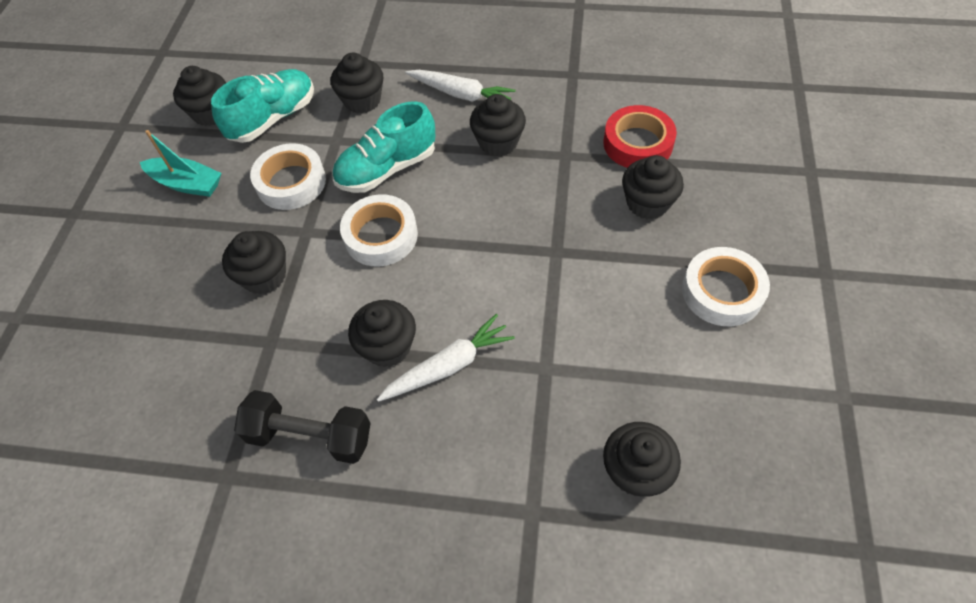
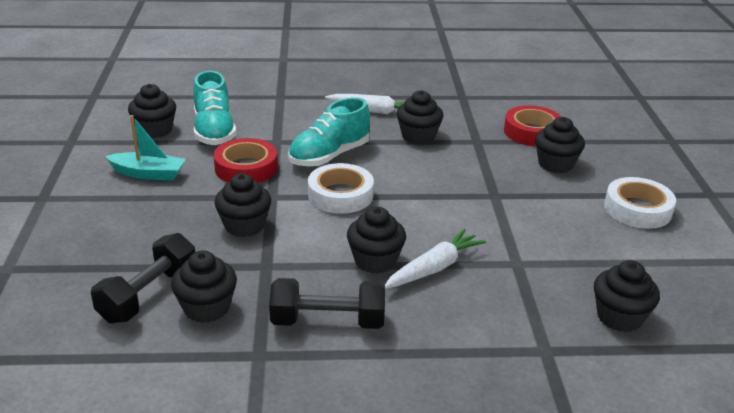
camera: 15 degrees left, 25 degrees down
turquoise shoe [211,69,314,143] -> turquoise shoe turned 135 degrees clockwise [193,71,236,145]
white tape [250,143,326,210] -> red tape [214,138,278,183]
black cupcake [331,52,383,114] -> black cupcake moved to [171,250,237,323]
none -> black dumbbell [91,233,195,323]

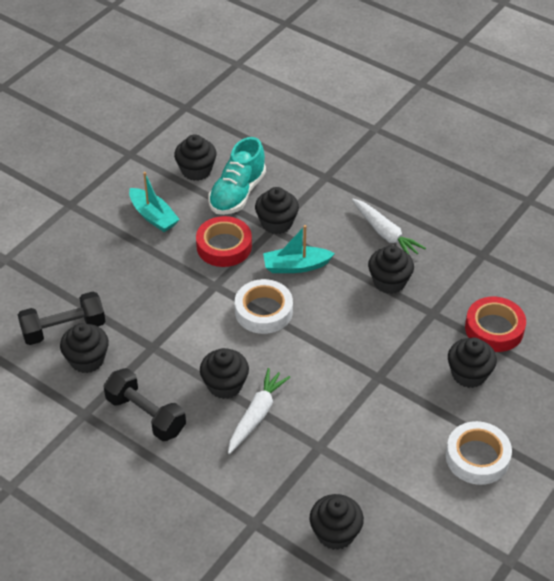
camera: 40 degrees right, 15 degrees up
black cupcake [214,173,271,237] -> black cupcake moved to [255,187,299,234]
turquoise shoe [288,97,370,167] -> turquoise boat [263,225,335,273]
white carrot [385,229,486,289] -> white carrot turned 60 degrees counterclockwise [228,368,290,454]

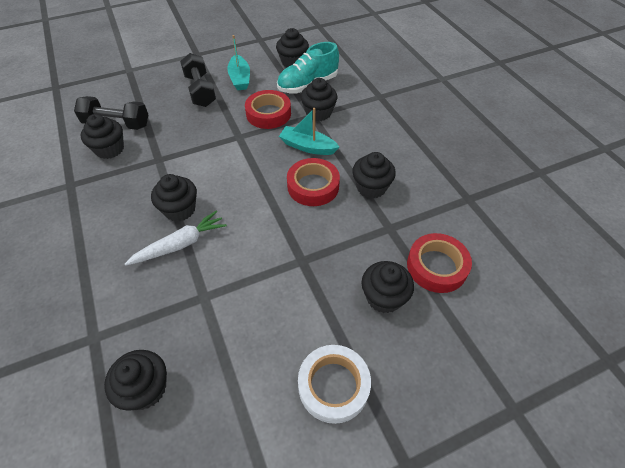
camera: 30 degrees right, 5 degrees up
black dumbbell [103,368,186,441] -> black dumbbell moved to [180,53,216,107]
white tape [235,279,293,334] -> none
white carrot [352,199,426,254] -> none
none -> red tape [287,158,340,206]

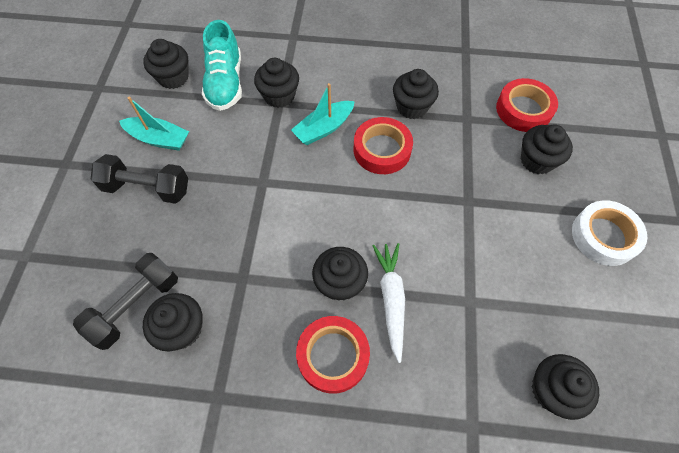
camera: 60 degrees left, 10 degrees up
red tape [245,90,291,129] -> red tape moved to [296,316,370,394]

